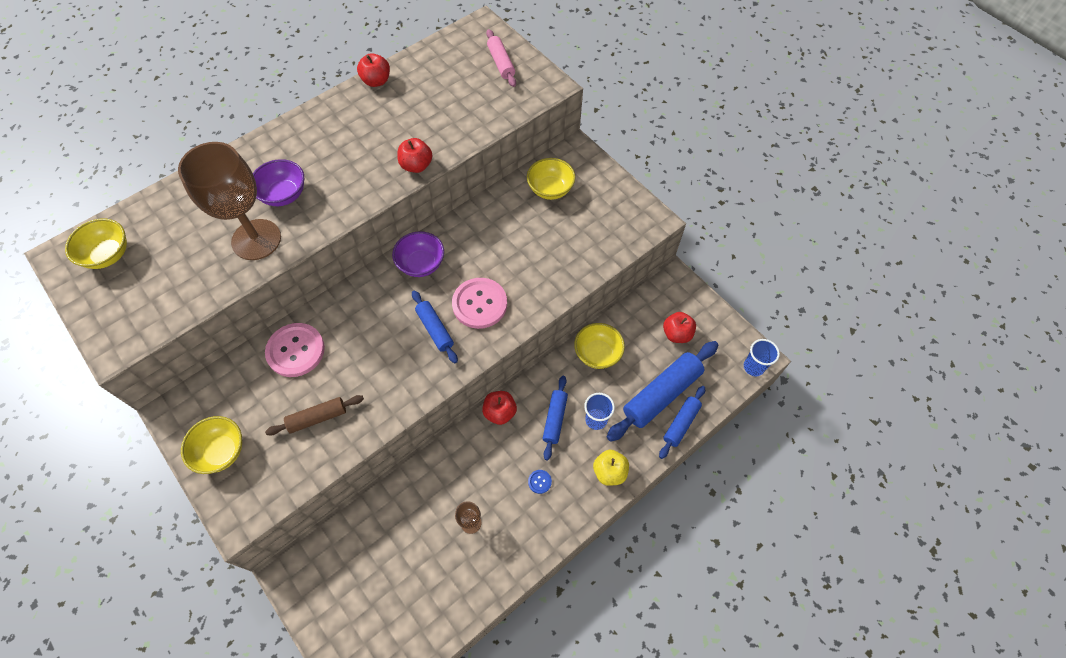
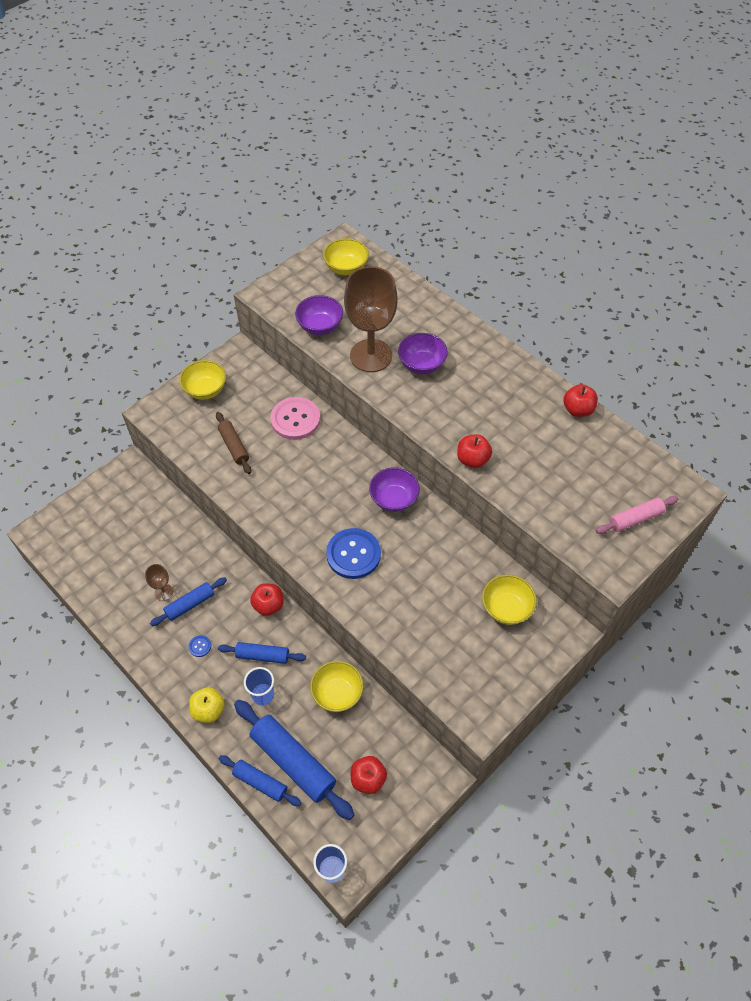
camera: 85 degrees right, 5 degrees down
blue rolling pin [412,290,458,363] -> blue rolling pin moved to [150,577,227,626]
pink button [452,278,507,329] -> blue button [326,528,381,579]
none -> purple bowl [295,295,343,335]

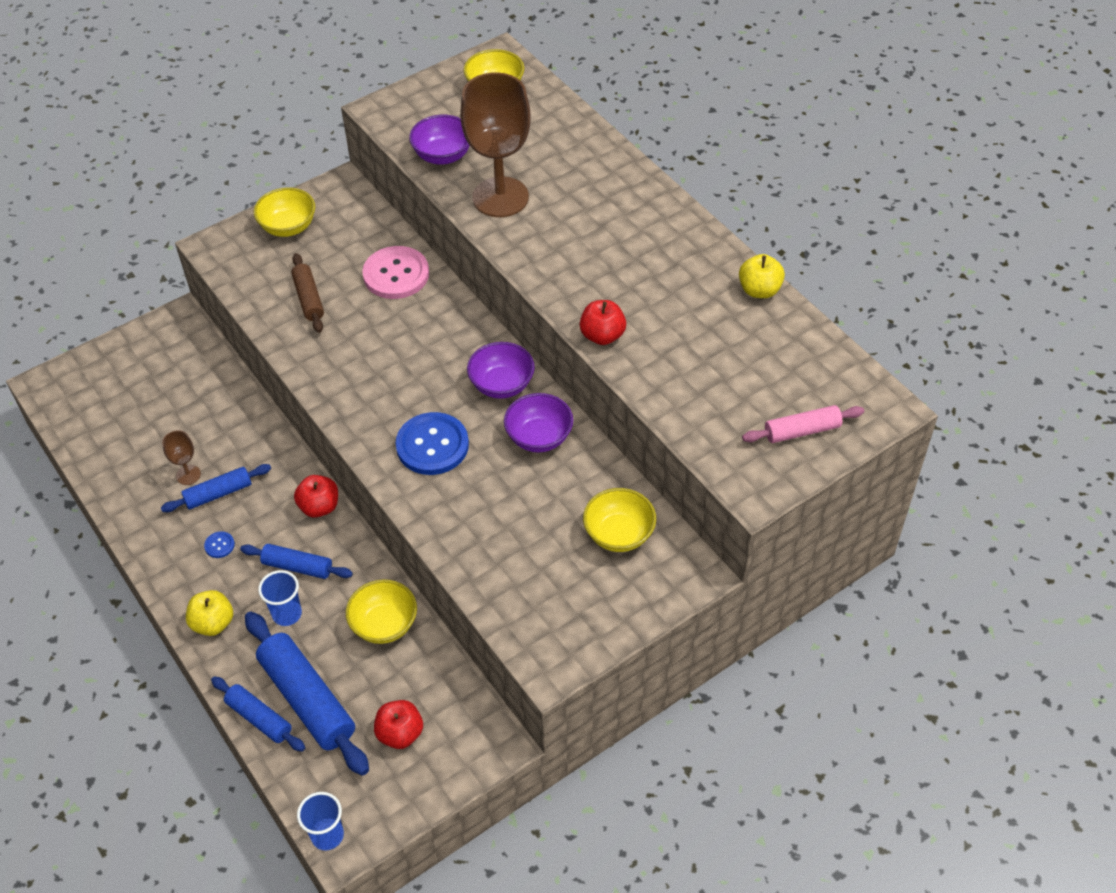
camera: 10 degrees right, 5 degrees down
purple bowl [398,333,448,374] -> purple bowl moved to [504,393,573,452]
red apple [563,384,598,417] -> yellow apple [739,254,785,298]

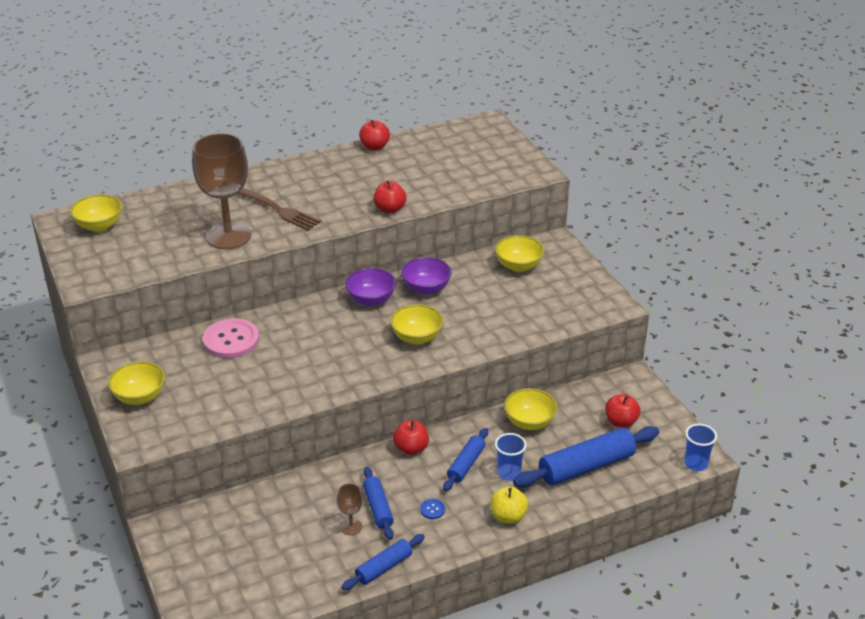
camera: 80 degrees left, 15 degrees down
blue rolling pin [211,677,305,752] -> blue rolling pin moved to [341,534,425,590]
brown rolling pin [291,253,324,333] -> none
blue button [396,412,469,475] -> yellow bowl [390,304,443,344]
purple bowl [409,115,470,165] -> none
yellow apple [739,254,785,298] -> red apple [359,120,390,150]
pink rolling pin [742,405,864,443] -> none
none -> brown fork [238,188,321,231]

